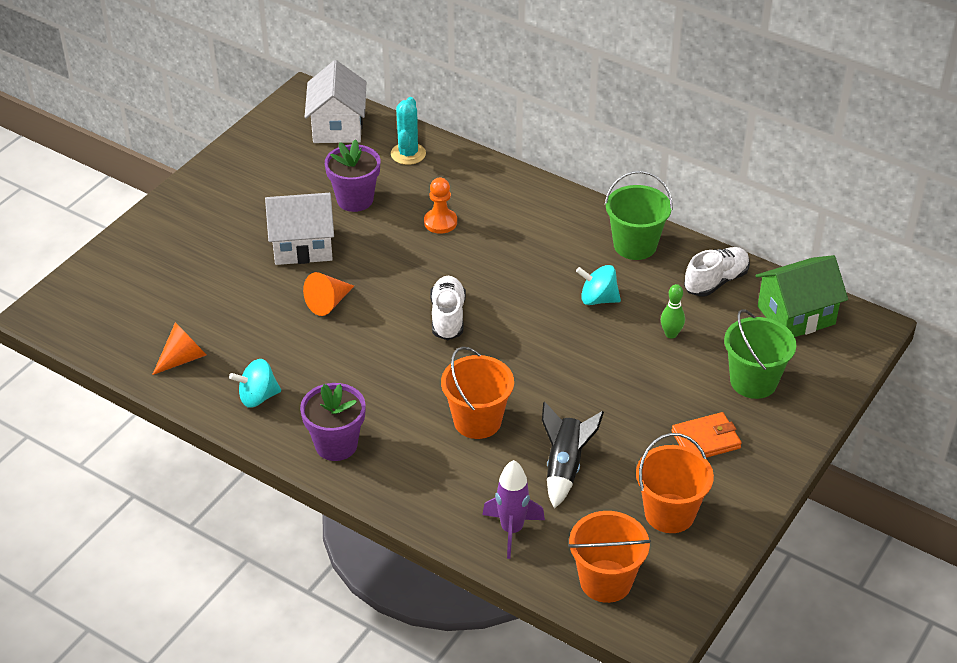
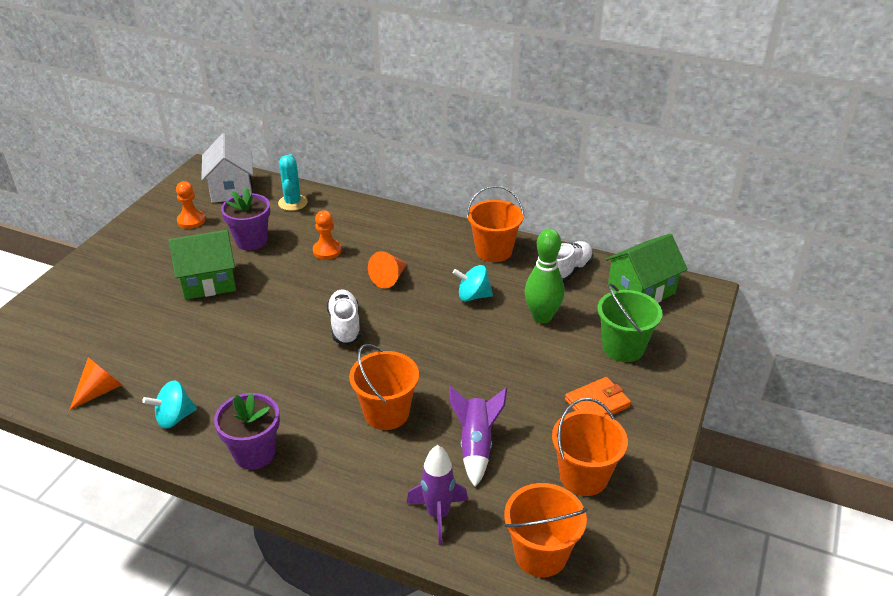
camera: 10 degrees left, 5 degrees down
white house [265,193,334,265] -> green house [169,230,236,300]
orange cone [303,272,354,316] -> orange cone moved to [368,251,407,289]
black rocket [542,402,604,509] -> purple rocket [449,386,507,487]
green bucket [605,171,673,260] -> orange bucket [467,185,524,262]
green bowling pin [661,284,685,338] -> green bowling pin [525,228,564,323], size x1.84
none -> orange pawn [176,181,205,229]

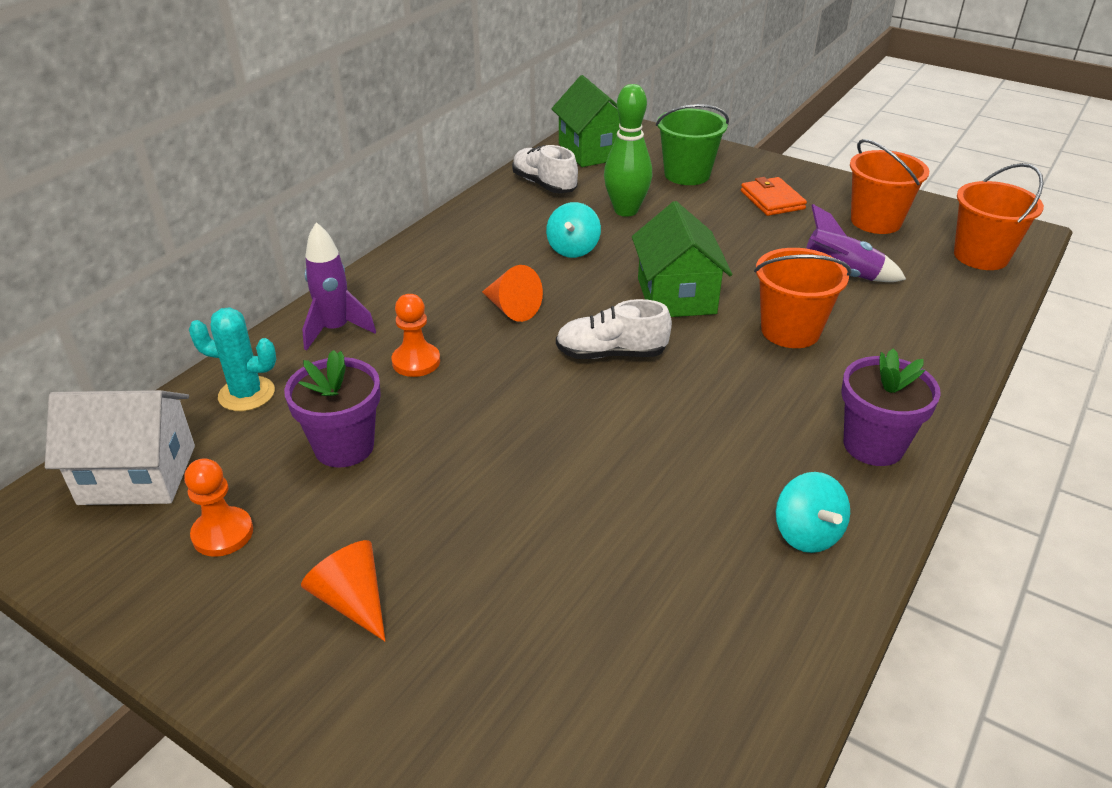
camera: 80 degrees left, 0 degrees up
orange cone [70,357,122,410] -> orange cone moved to [301,540,385,641]
green house [169,230,236,300] -> green house moved to [632,201,733,317]
purple rocket [407,445,468,545] -> purple rocket moved to [302,222,376,351]
orange bucket [467,185,524,262] -> none

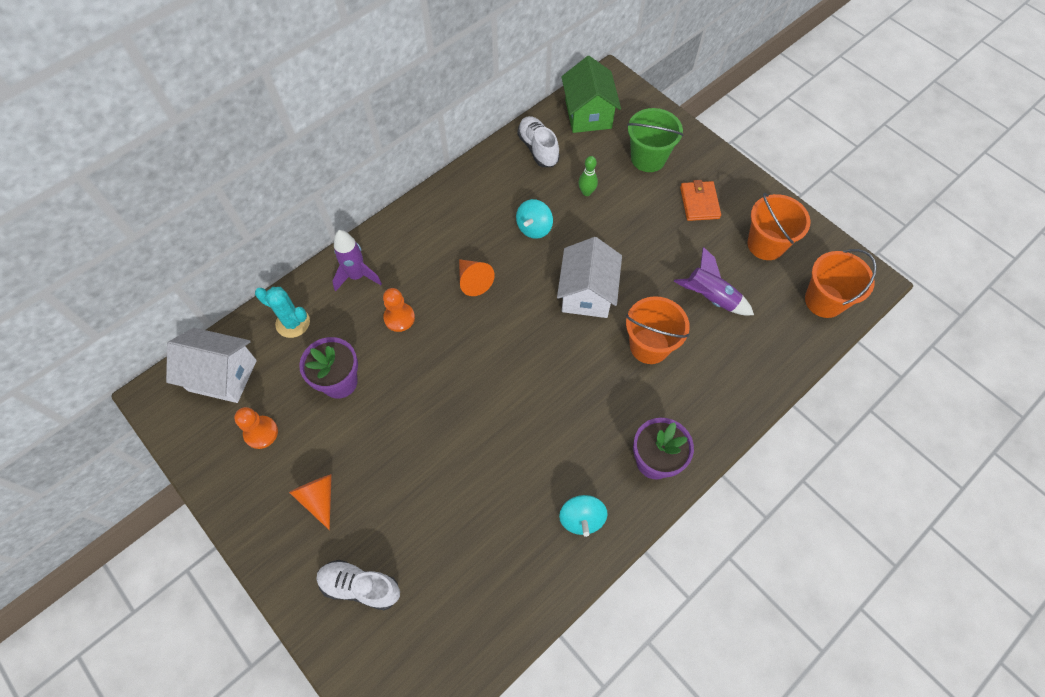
camera: 15 degrees right, 25 degrees up
white shoe [556,299,672,359] -> white shoe moved to [316,560,400,610]
green bowling pin [604,84,652,217] -> green bowling pin [578,156,598,196], size x0.54
green house [632,201,733,317] -> white house [557,237,622,318]

